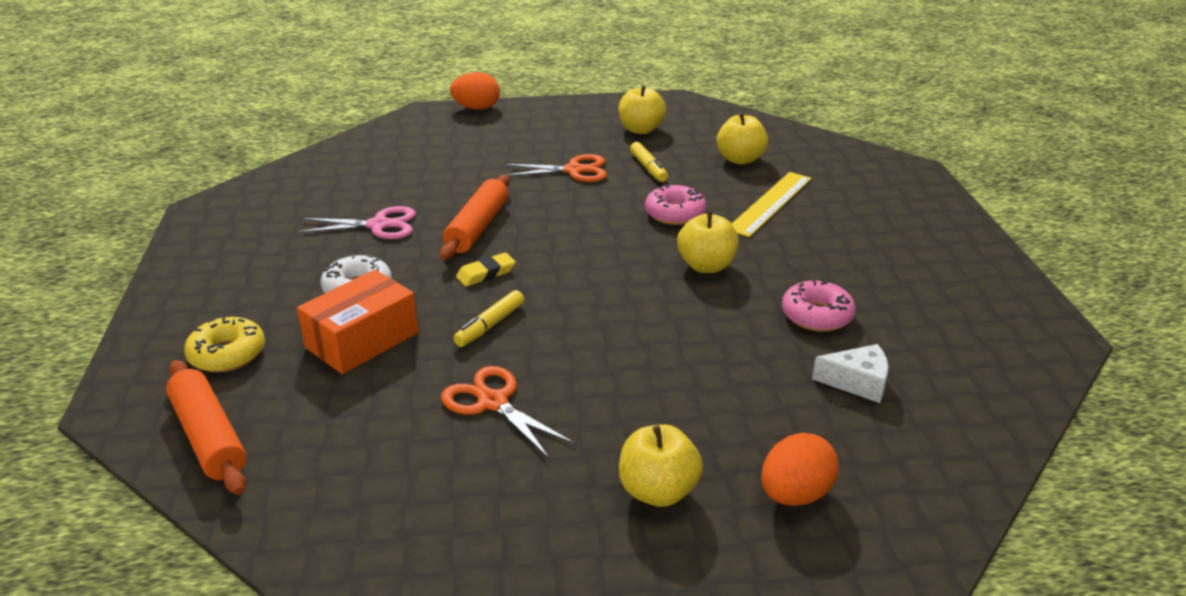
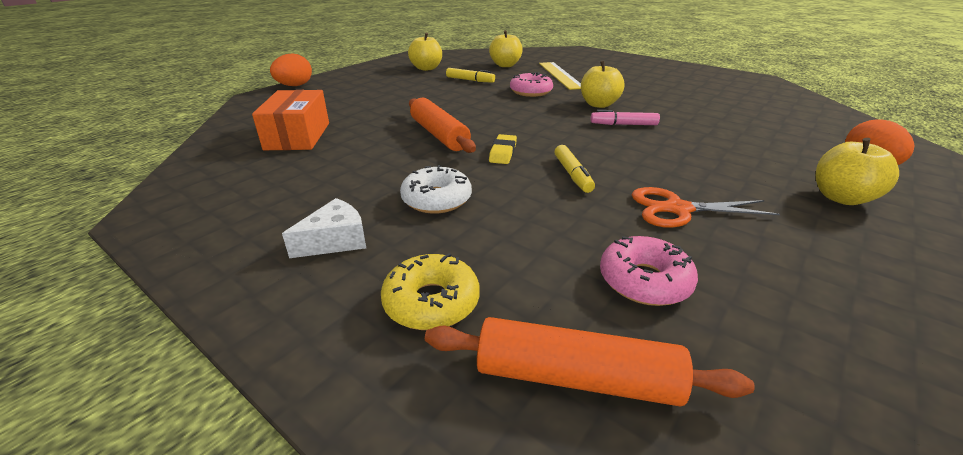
camera: 45 degrees left, 0 degrees up
pink scissors [297,206,416,239] -> none
orange box [297,270,419,374] -> orange box moved to [252,90,329,150]
orange scissors [503,154,607,182] -> none
pink donut [782,278,856,332] -> pink donut moved to [600,236,698,306]
white cheese [812,344,888,403] -> white cheese moved to [282,198,366,258]
none -> pink marker [591,110,660,125]

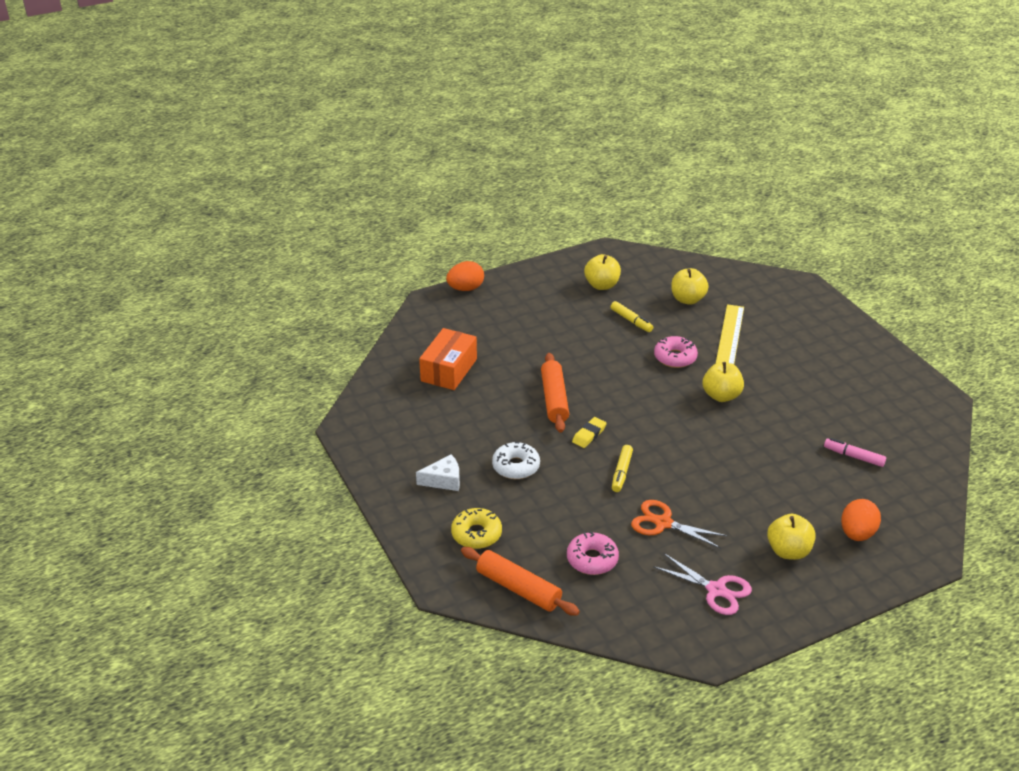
camera: 25 degrees right, 5 degrees up
pink marker [591,110,660,125] -> pink marker moved to [824,438,886,467]
none -> pink scissors [653,553,752,615]

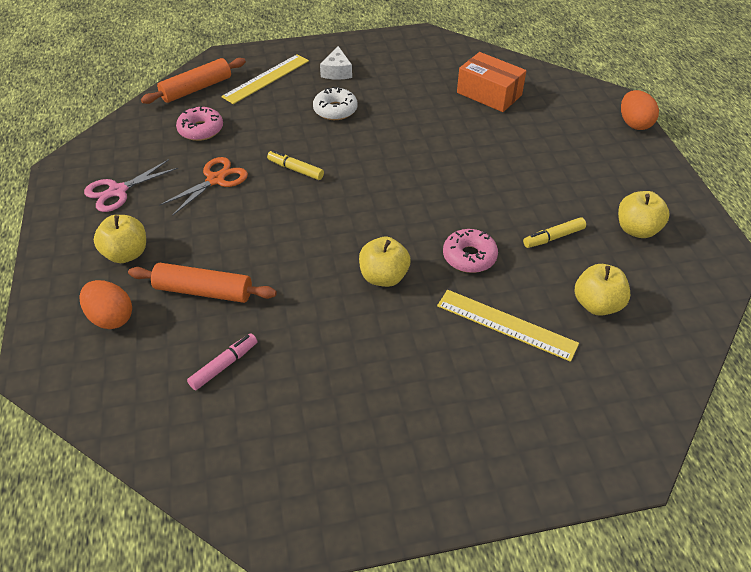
camera: 105 degrees right, 10 degrees up
yellow donut [451,508,502,549] -> yellow ruler [221,54,309,104]
orange rolling pin [541,353,569,433] -> orange rolling pin moved to [128,263,277,303]
yellow eraser [572,417,607,448] -> none

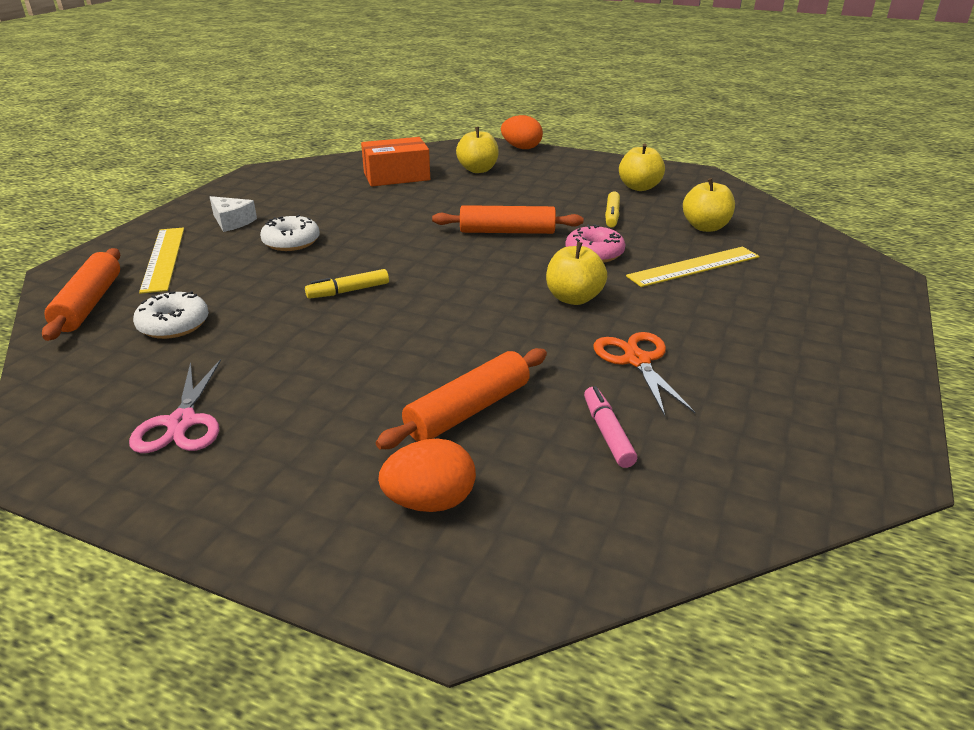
camera: 55 degrees left, 15 degrees down
yellow apple [94,215,146,263] -> yellow apple moved to [456,127,499,173]
orange scissors [159,157,248,216] -> orange scissors moved to [594,332,695,416]
pink donut [176,106,223,141] -> white donut [133,291,209,339]
none -> orange rolling pin [432,205,583,234]

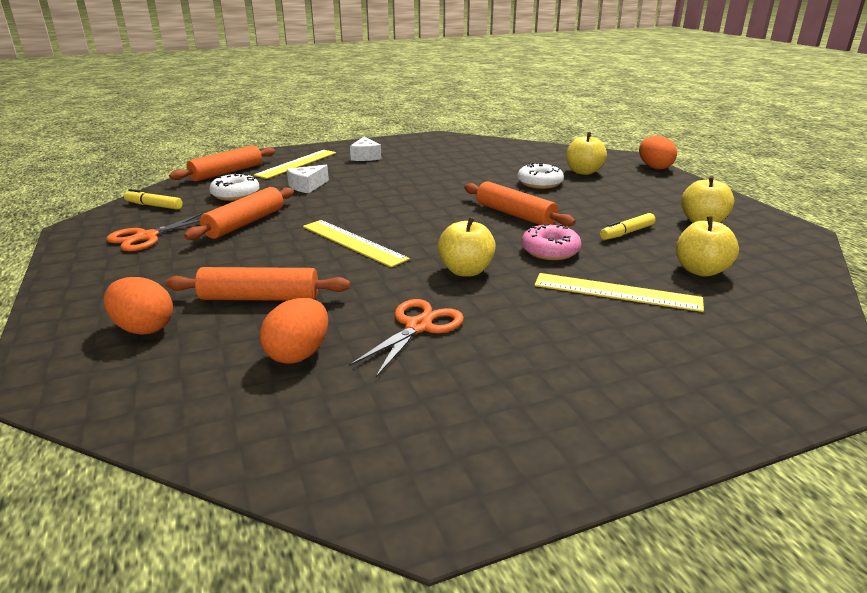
camera: 45 degrees right, 5 degrees down
pink scissors [129,359,221,453] -> orange scissors [106,213,204,252]
white donut [260,215,320,251] -> white donut moved to [517,162,564,189]
yellow marker [305,269,389,299] -> yellow marker moved to [124,189,183,210]
orange box [361,137,430,186] -> none
pink marker [584,386,637,468] -> orange egg [260,298,328,364]
none -> orange rolling pin [184,187,294,240]
none -> white cheese [287,165,329,193]
none -> yellow ruler [303,220,410,268]

